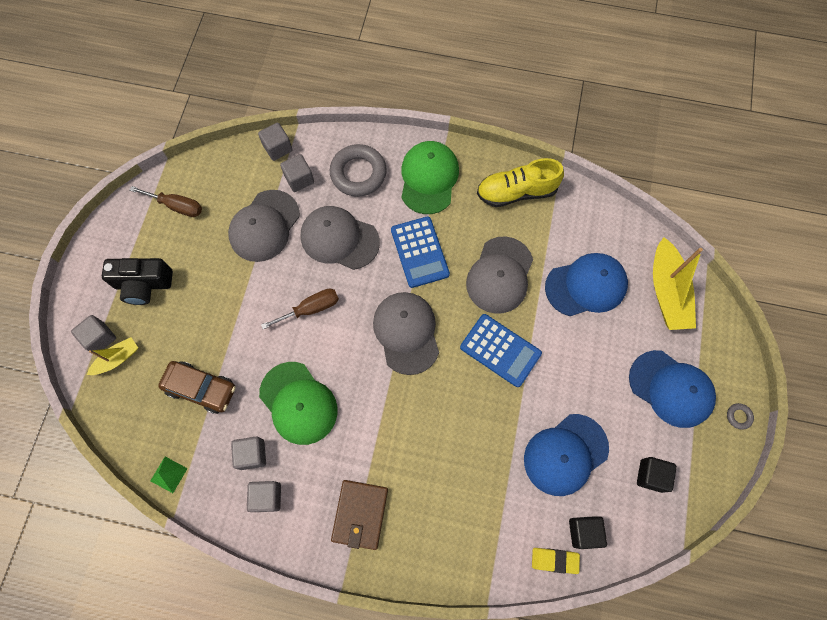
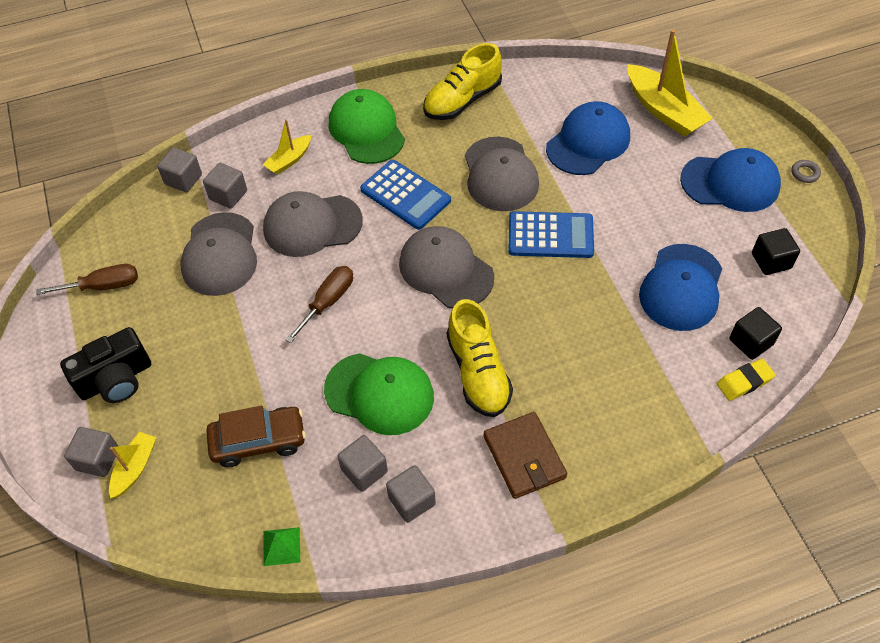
camera: 30 degrees left, 15 degrees down
grey ring [330,144,387,197] -> yellow boat [263,119,311,175]
none -> yellow shoe [447,299,513,417]

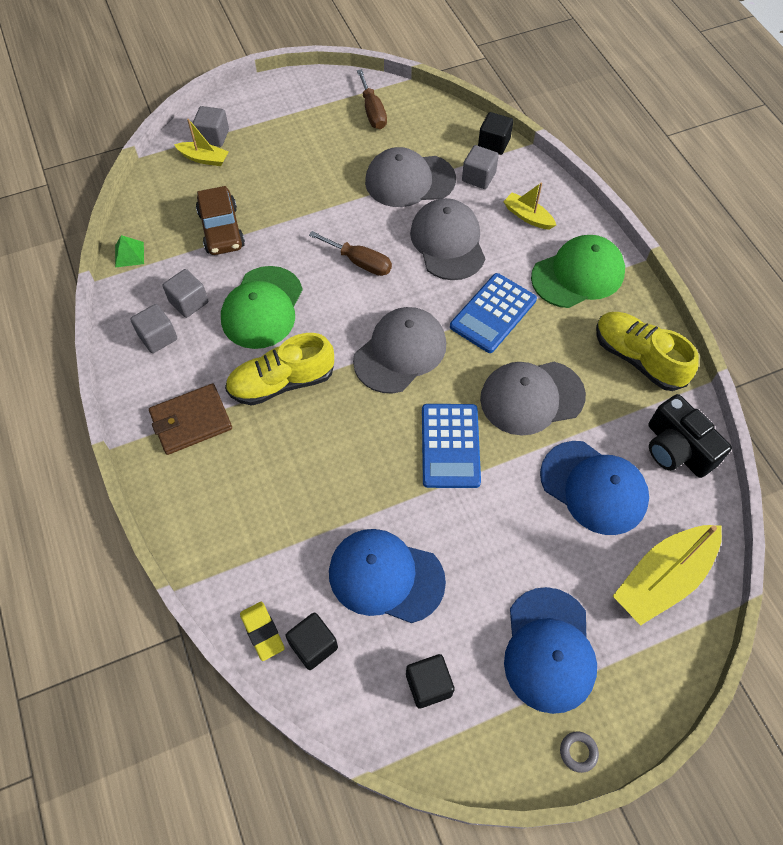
camera: 85 degrees right, 5 degrees up
black camera [60,327,151,403] -> black camera moved to [648,394,732,478]
grey cube [157,147,202,192] -> black cube [478,112,513,155]

